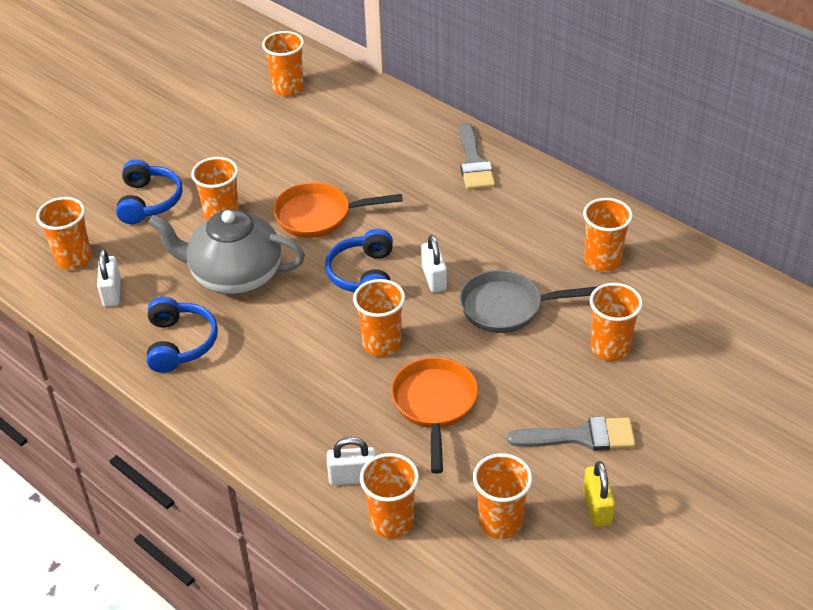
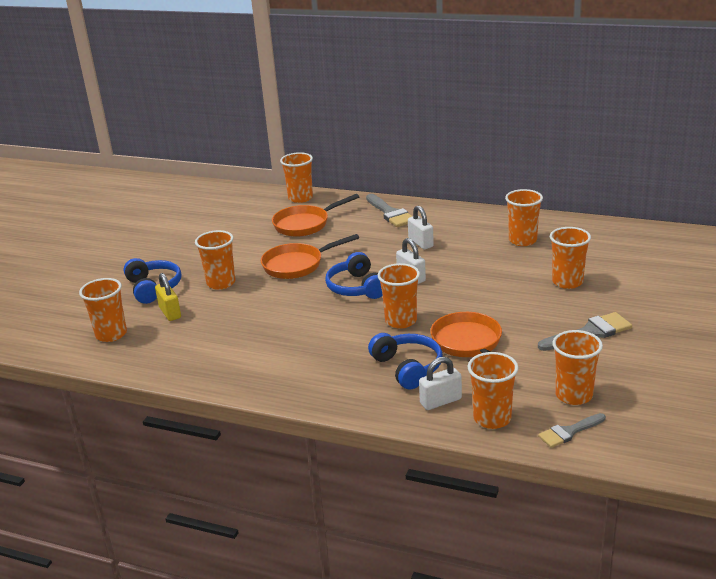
camera: 20 degrees left, 15 degrees down
white padlock [97,249,121,307] -> white padlock moved to [408,206,434,249]
blue headphones [147,297,218,373] -> blue headphones moved to [368,333,443,389]
grey teapot [148,209,305,295] -> none
orange cup [262,31,304,96] -> orange cup moved to [280,152,313,203]
grey pan [460,270,597,333] -> none
yellow padlock [583,461,615,527] -> yellow padlock moved to [155,273,181,321]
none -> orange pan [272,194,359,237]
none -> grey brush [538,413,606,448]

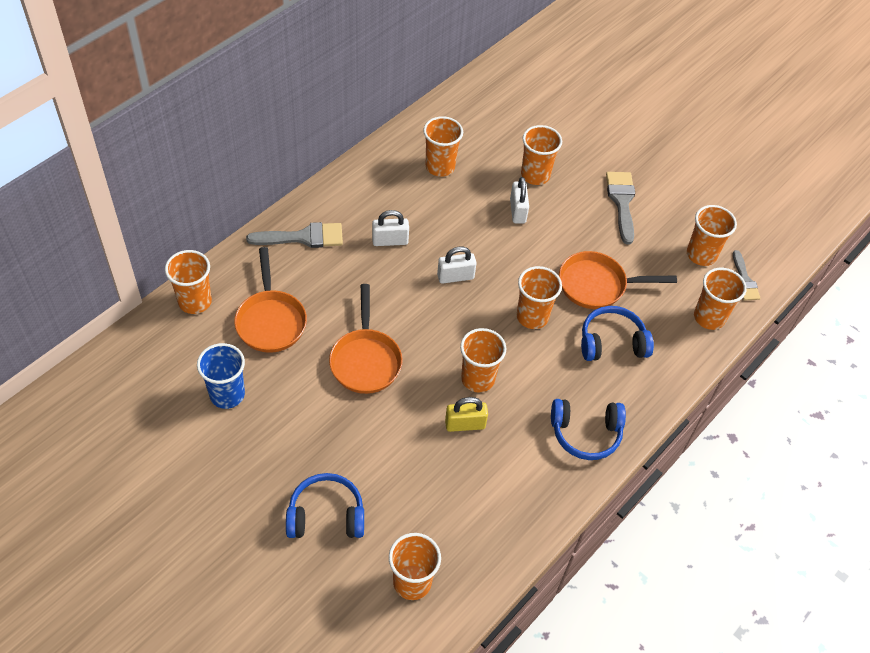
camera: 75 degrees left, 25 degrees up
yellow padlock [155,273,181,321] -> yellow padlock moved to [445,397,488,432]
orange cup [195,230,236,290] -> orange cup moved to [460,328,506,392]
blue headphones [325,252,383,299] -> blue headphones moved to [551,399,626,460]
white padlock [419,357,462,410] -> white padlock moved to [510,177,529,223]
none -> blue cup [197,343,245,409]

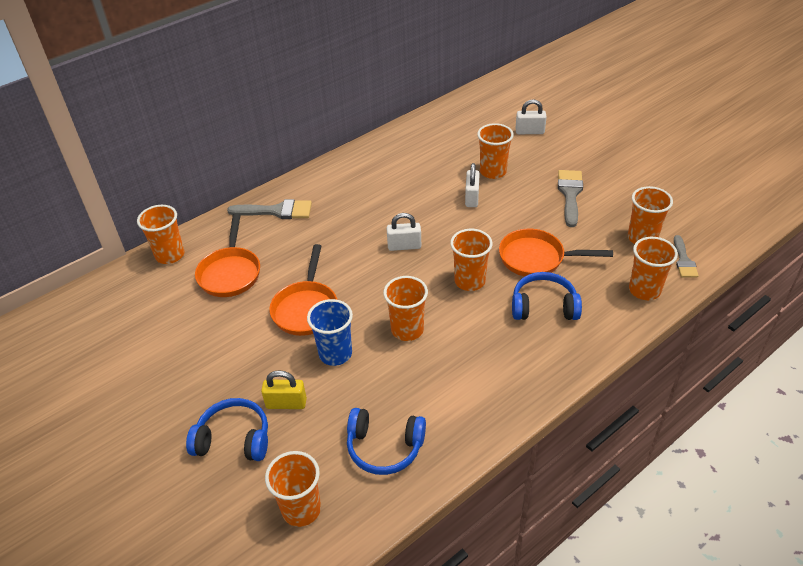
camera: 15 degrees right, 10 degrees down
blue cup [197,343,245,409] -> blue cup moved to [307,299,353,366]
white padlock [372,210,409,246] -> white padlock moved to [516,99,547,134]
orange cup [423,116,463,177] -> none
yellow padlock [445,397,488,432] -> yellow padlock moved to [261,370,307,409]
blue headphones [551,399,626,460] -> blue headphones moved to [347,408,426,475]

